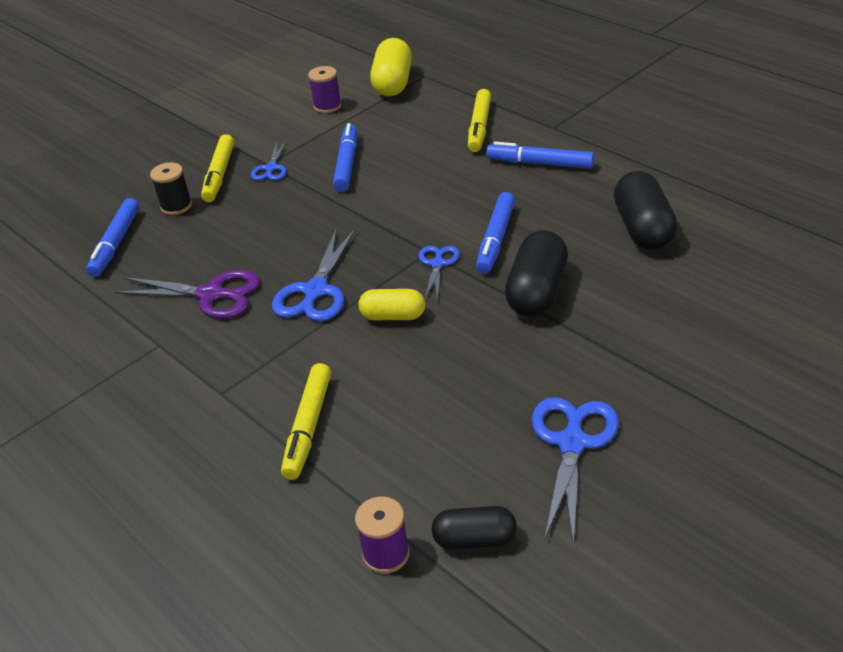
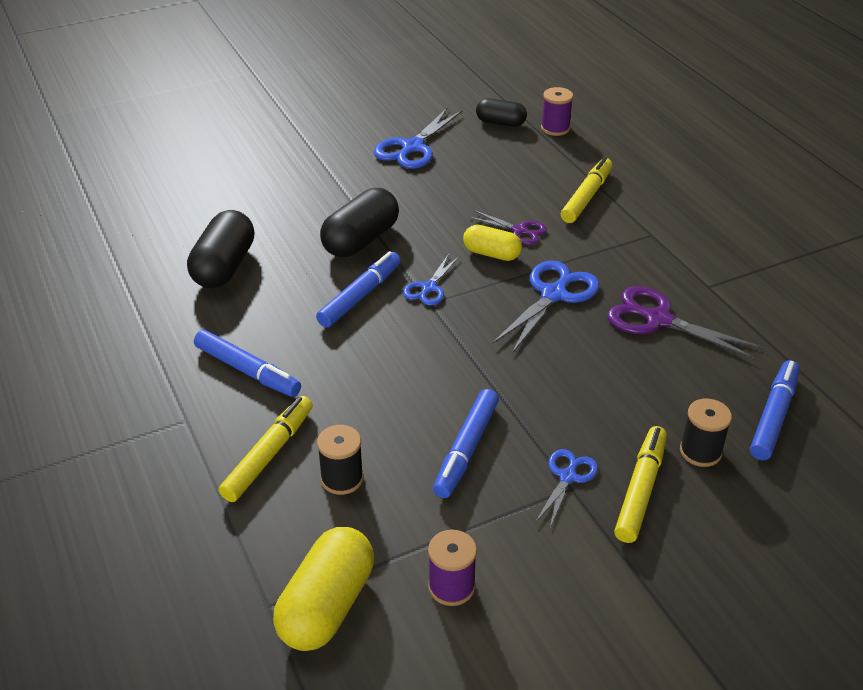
camera: 165 degrees left, 0 degrees up
none -> black spool [317,425,364,495]
none -> purple scissors [469,210,547,245]

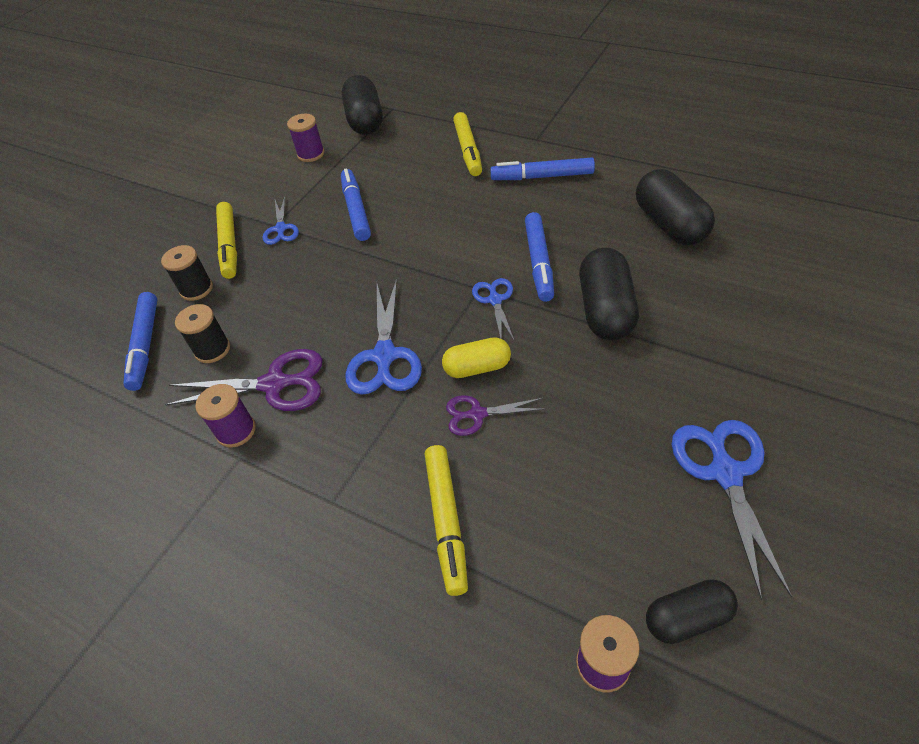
camera: 150 degrees right, 10 degrees up
yellow capsule [273,527,374,651] -> black capsule [342,75,383,135]
black spool [317,425,364,495] -> black spool moved to [175,304,230,363]
none -> purple spool [195,384,256,448]

